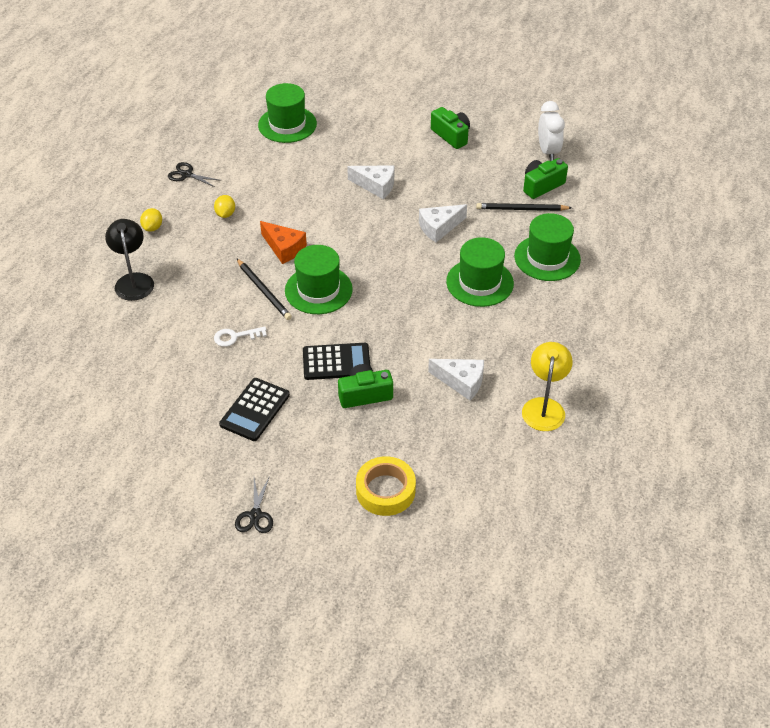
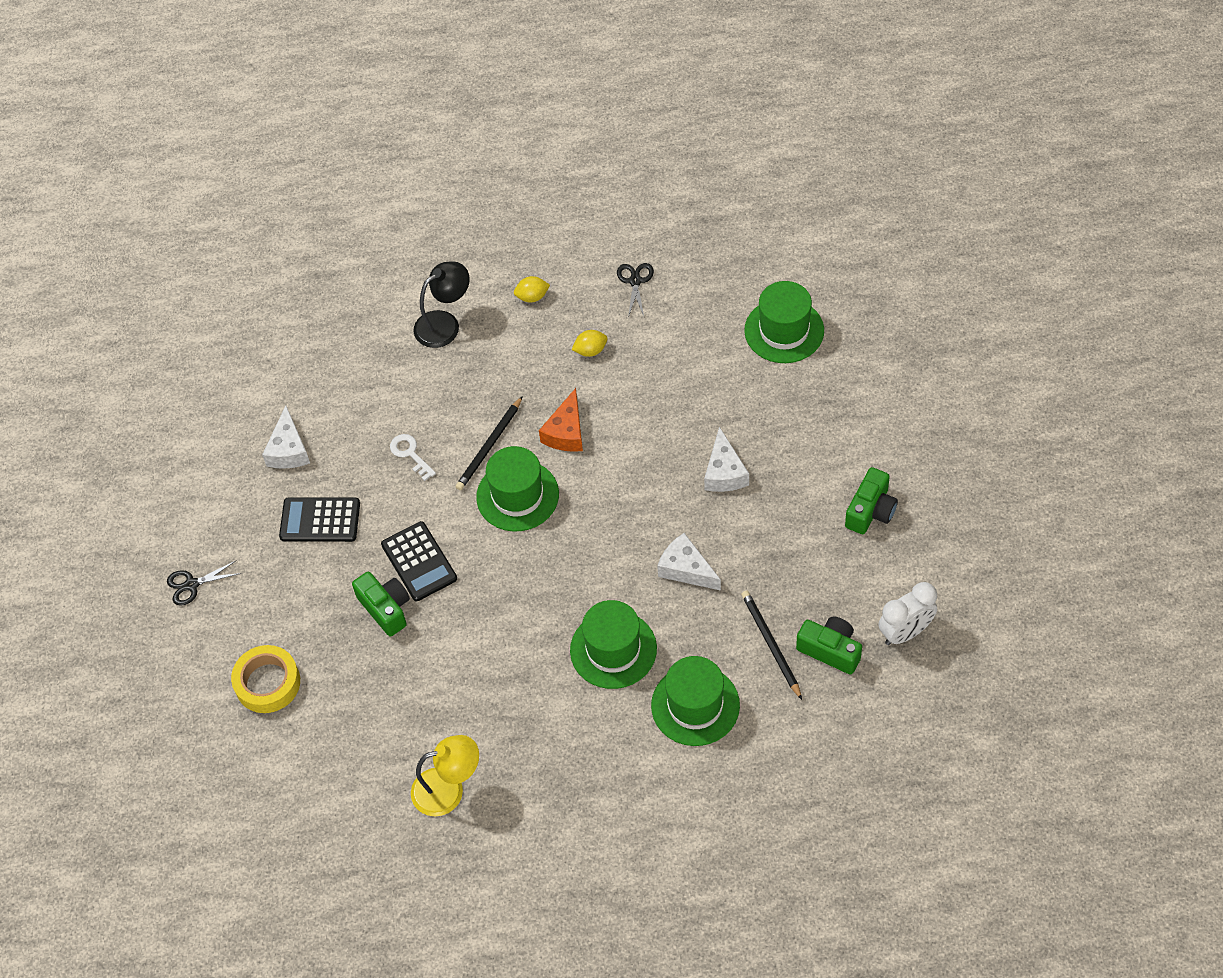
camera: 70 degrees right, 10 degrees up
white cheese [428,359,484,400] -> white cheese moved to [262,406,310,469]

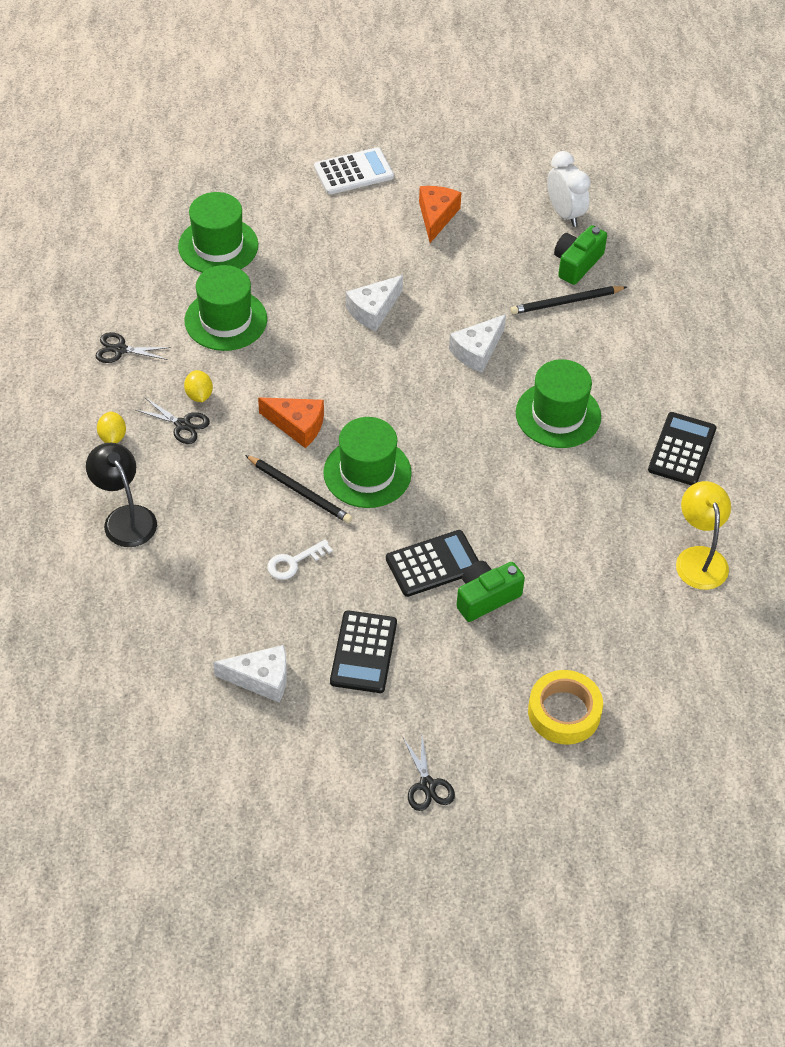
camera: 90 degrees left, 5 degrees down
green hat [651,656,740,746] -> green hat moved to [184,265,267,351]
white cheese [704,427,749,492] -> white cheese turned 135 degrees clockwise [346,275,403,331]
green camera [845,467,898,534] -> orange cheese [419,186,461,243]
none -> black scissors [136,398,210,444]
none -> white calculator [314,147,394,195]
none -> black calculator [648,412,716,485]

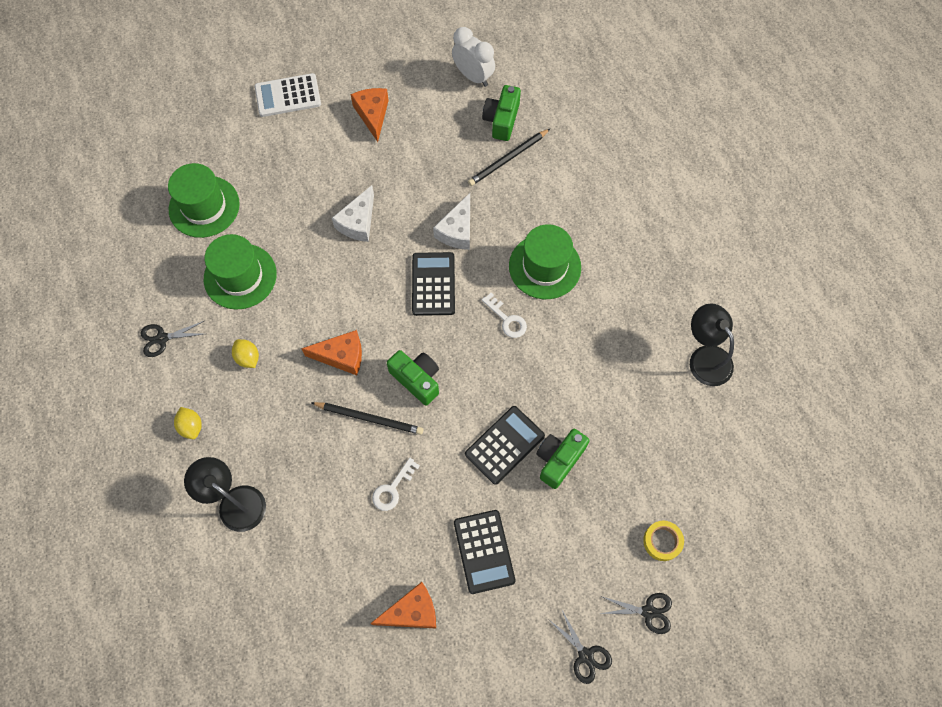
camera: 20 degrees left, 15 degrees up
black scissors [136,398,210,444] -> black scissors moved to [600,593,672,634]
white cheese [213,645,287,703] -> orange cheese [371,582,436,628]
white calculator [314,147,394,195] -> white calculator turned 150 degrees counterclockwise [255,73,321,117]
green hat [323,417,412,508] -> green camera [387,350,439,406]
yellow tape [528,670,603,745] -> yellow tape [643,521,684,561], size x0.62
black calculator [648,412,716,485] -> black calculator moved to [412,252,455,316]
yellow lamp [676,481,731,590] -> black lamp [690,304,734,386]
none -> white key [482,293,527,338]

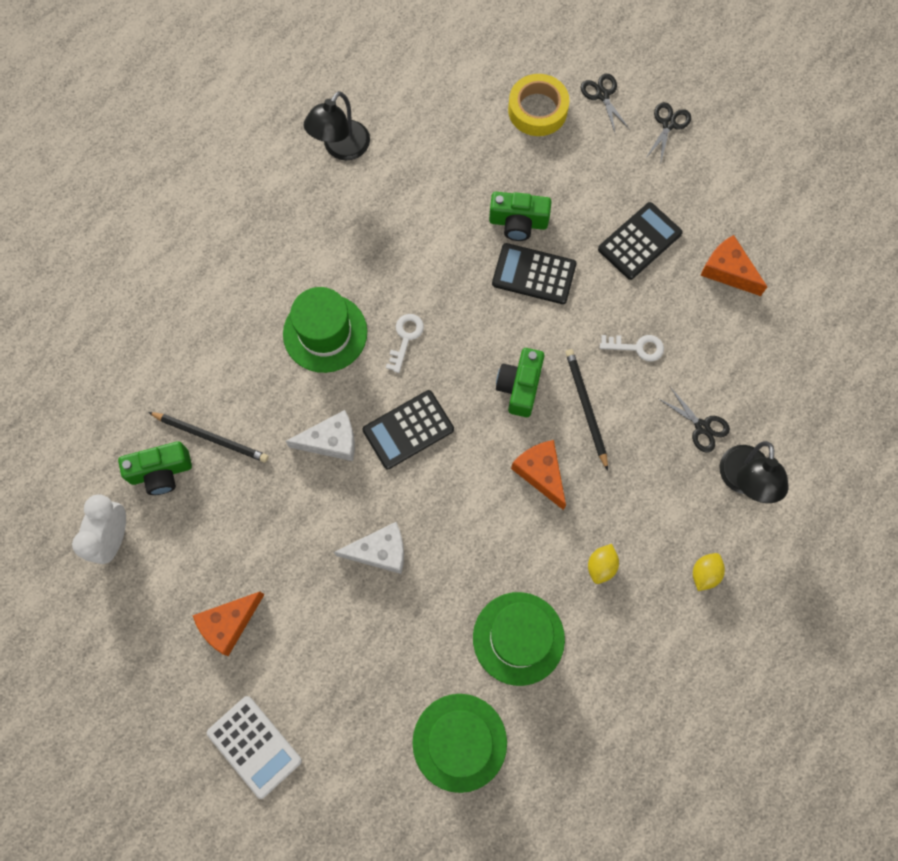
camera: 120 degrees left, 5 degrees up
black scissors [141,321,204,357] -> black scissors moved to [659,387,730,453]
yellow tape [643,521,684,561] -> yellow tape [508,74,569,136], size x1.60

